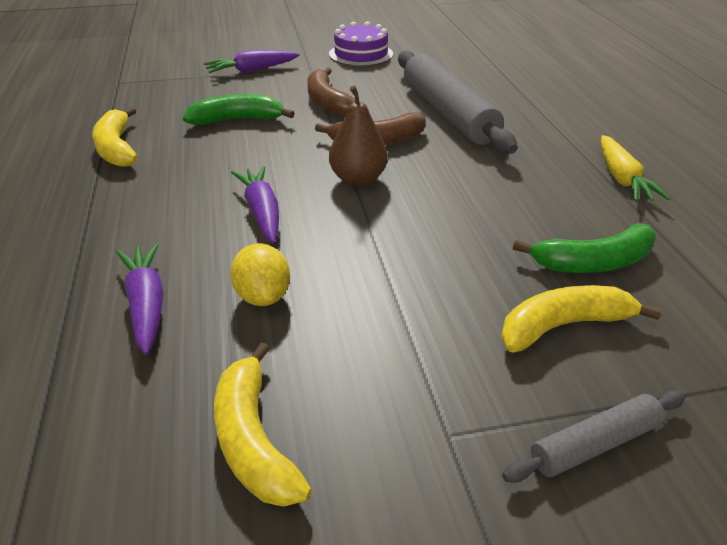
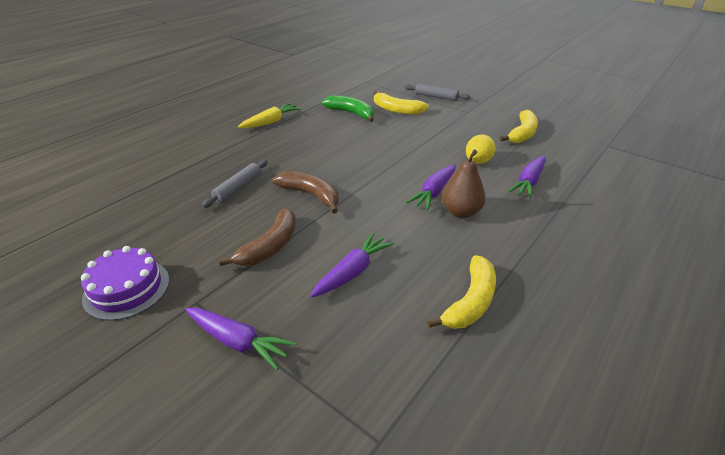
camera: 130 degrees left, 0 degrees up
green banana [183,94,295,125] -> purple carrot [310,232,394,298]
brown pear [329,86,388,186] -> brown pear moved to [442,149,486,218]
grey rolling pin [398,51,518,154] -> grey rolling pin [202,160,268,208], size x0.49

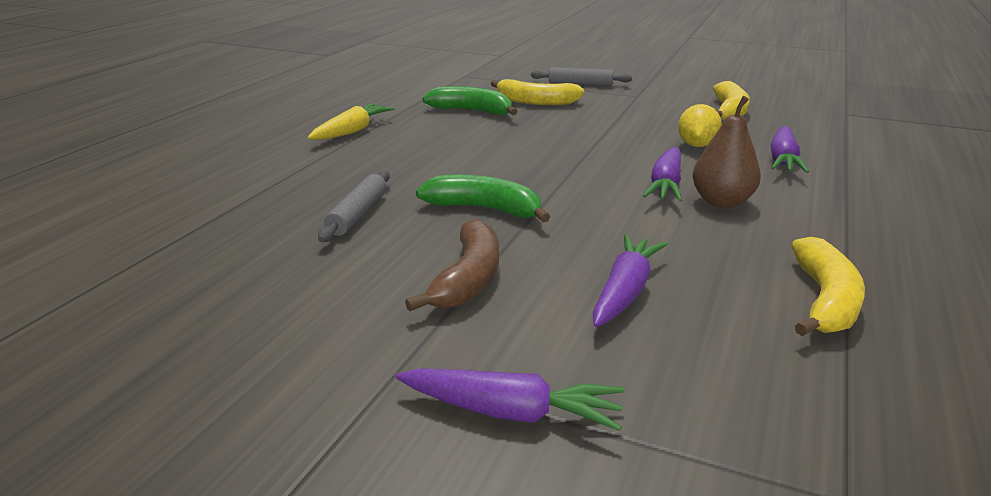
camera: 15 degrees left, 10 degrees down
purple cake [81,246,170,321] -> none
brown banana [272,171,339,214] -> green banana [416,175,550,223]

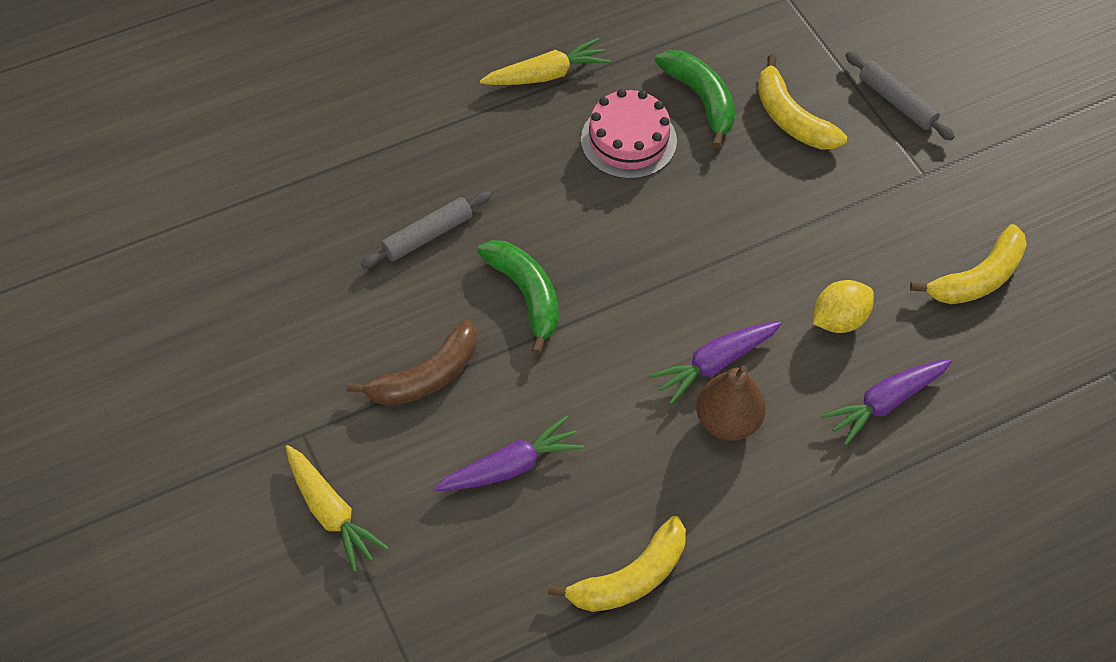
camera: 40 degrees right, 30 degrees up
purple carrot [396,368,624,431] -> yellow carrot [286,445,389,572]
none -> pink cake [581,89,677,179]

